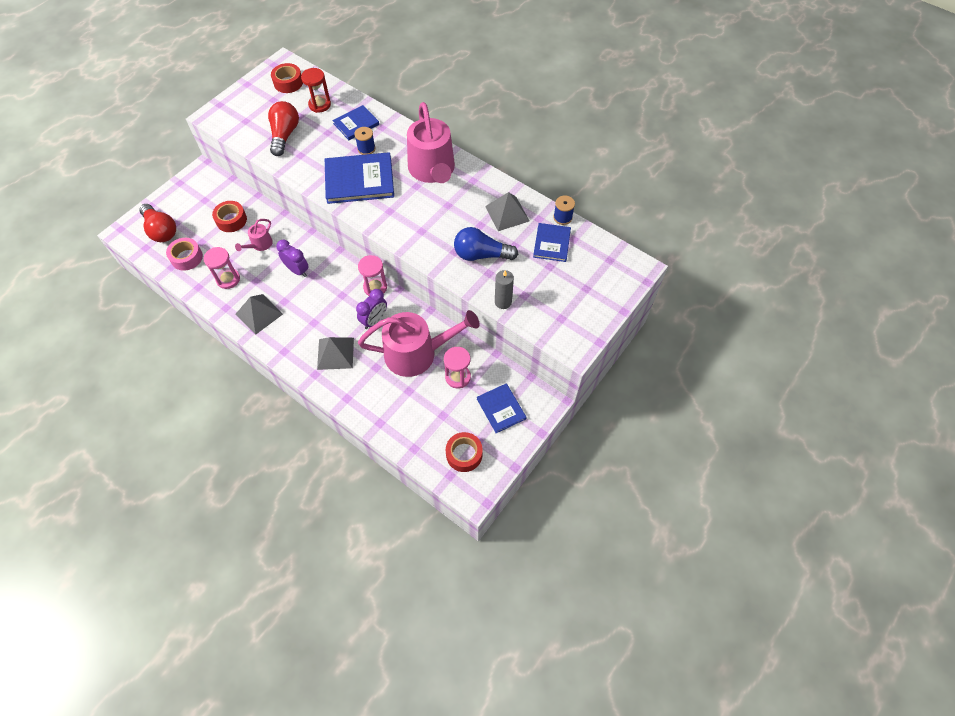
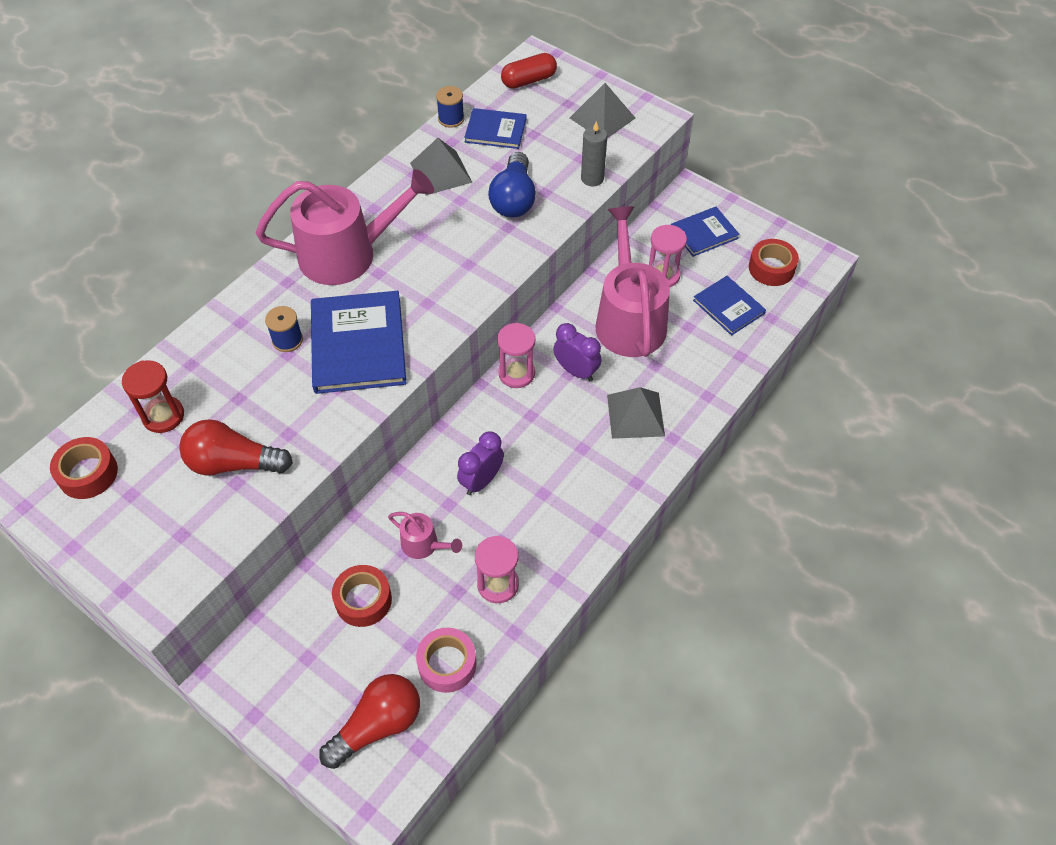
camera: 90 degrees left, 5 degrees down
grey pyramid [236,294,283,335] -> grey pyramid moved to [570,83,635,138]
blue book [332,105,379,140] -> blue book moved to [693,276,766,336]
none -> red capsule [501,53,557,89]

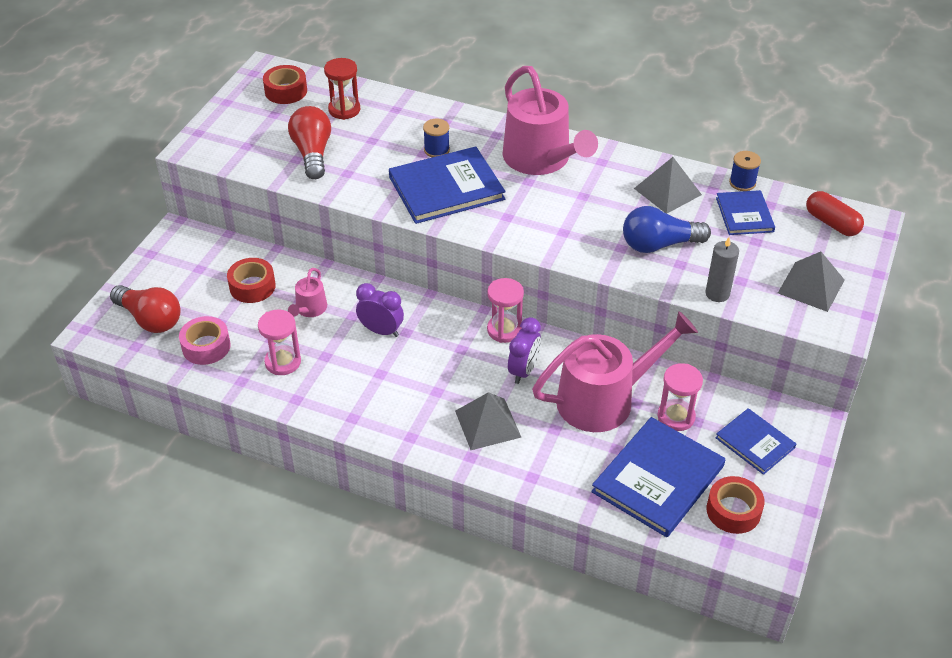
camera: 75 degrees right, 10 degrees down
blue book [693,276,766,336] -> blue book [591,417,725,537], size x1.72

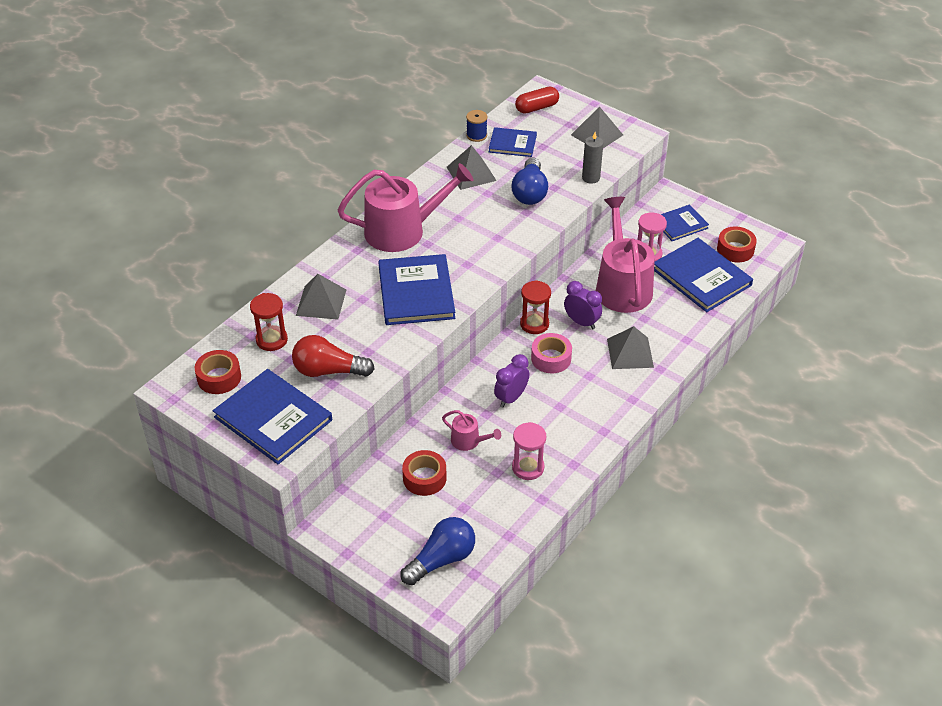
camera: 75 degrees left, 0 degrees up
red light bulb [110,285,181,333] -> blue light bulb [401,517,475,585]
pink tape [179,316,231,365] -> pink tape moved to [531,333,572,373]
blue spool [423,119,450,157] -> none
pink hourglass [487,278,524,343] -> red hourglass [520,280,551,334]
none -> blue book [213,369,332,464]
none -> grey pyramid [296,274,346,320]

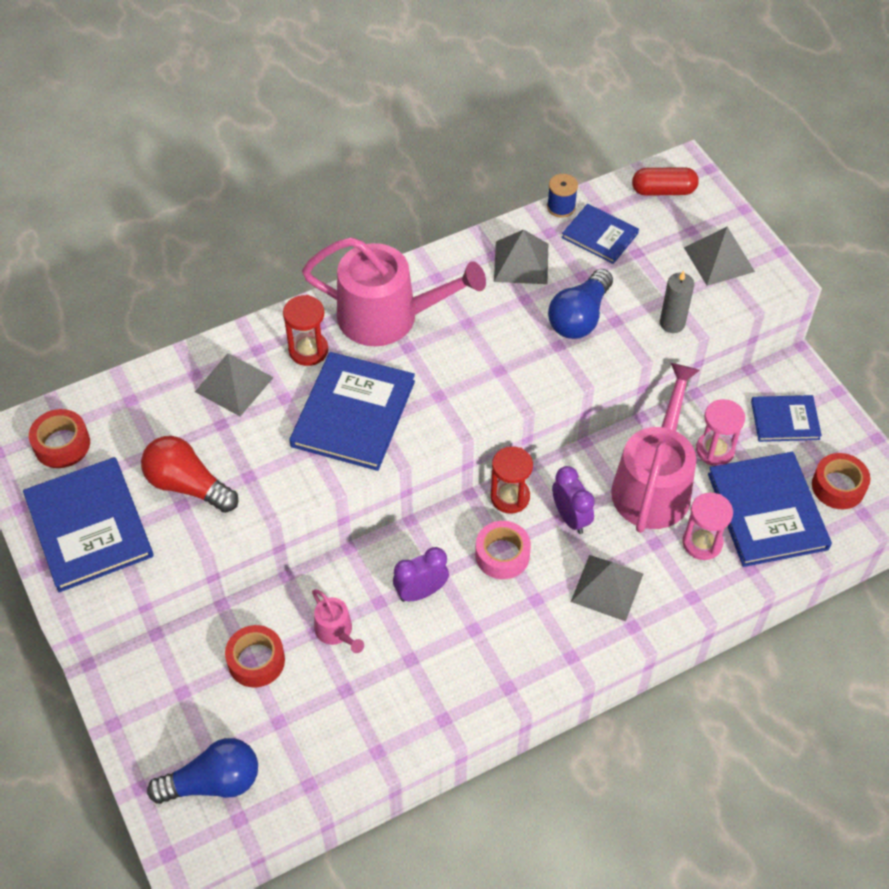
camera: 25 degrees right, 10 degrees up
red hourglass [250,293,288,351] -> red hourglass moved to [283,295,328,366]
pink hourglass [512,422,546,480] -> pink hourglass moved to [682,493,733,560]

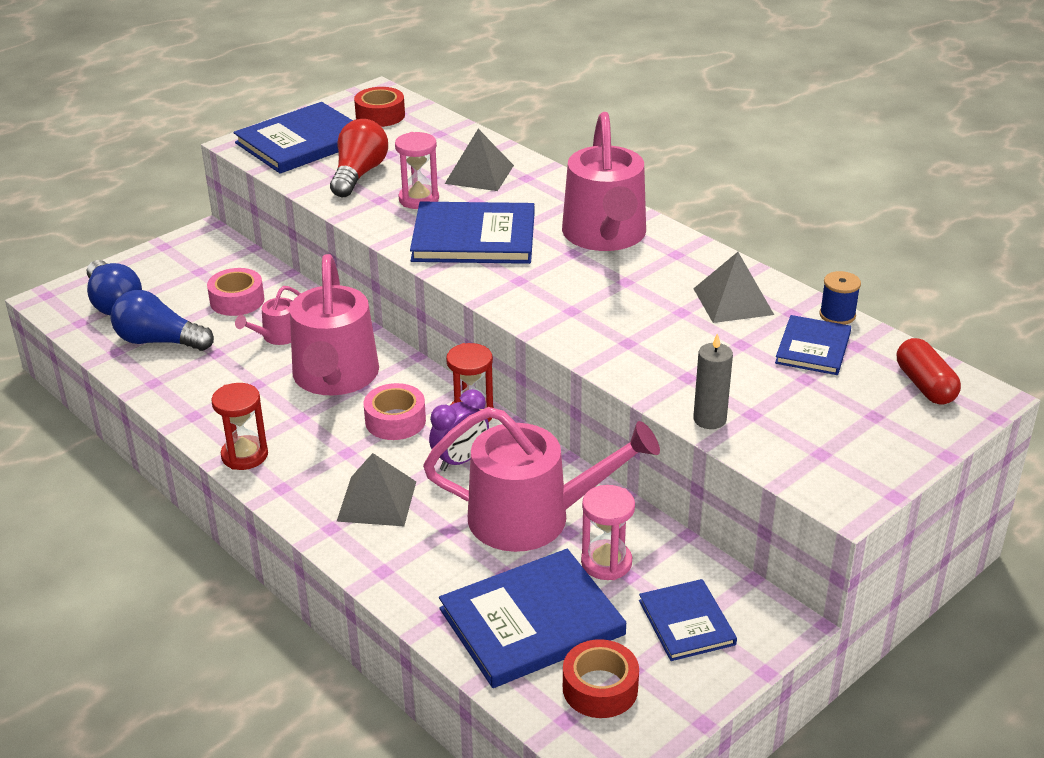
camera: 75 degrees right, 20 degrees down
red tape [225,625,285,687] -> pink tape [207,268,265,316]
red hourglass [283,295,328,366] -> red hourglass moved to [211,383,268,470]
purple clock [393,547,449,602] -> pink watering can [290,254,379,396]
blue light bulb [548,269,613,339] -> blue light bulb moved to [110,290,214,351]
pink hourglass [682,493,733,560] -> pink hourglass moved to [395,132,439,209]
grey pyramid [684,227,755,286] -> none

